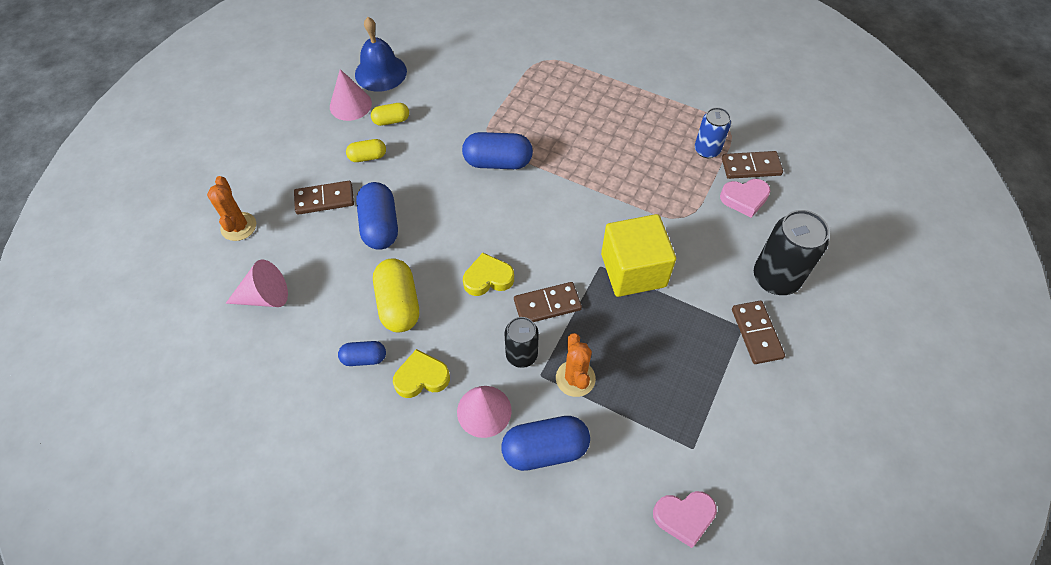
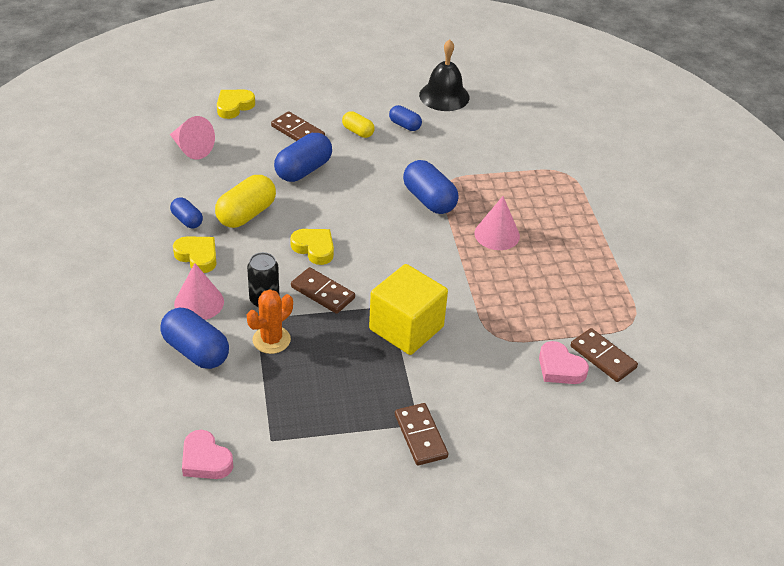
camera: 50 degrees right, 15 degrees down
orange cactus [207,176,256,241] -> yellow heart [217,90,255,119]
pink cone [330,69,372,121] -> pink cone moved to [474,196,520,250]
blue bell [355,17,407,92] -> black bell [419,39,470,111]
yellow capsule [371,103,409,126] -> blue capsule [389,105,422,131]
blue can [695,107,731,158] -> none
brown domino [732,301,785,364] -> brown domino turned 60 degrees counterclockwise [395,403,448,465]
black can [754,210,829,295] -> none

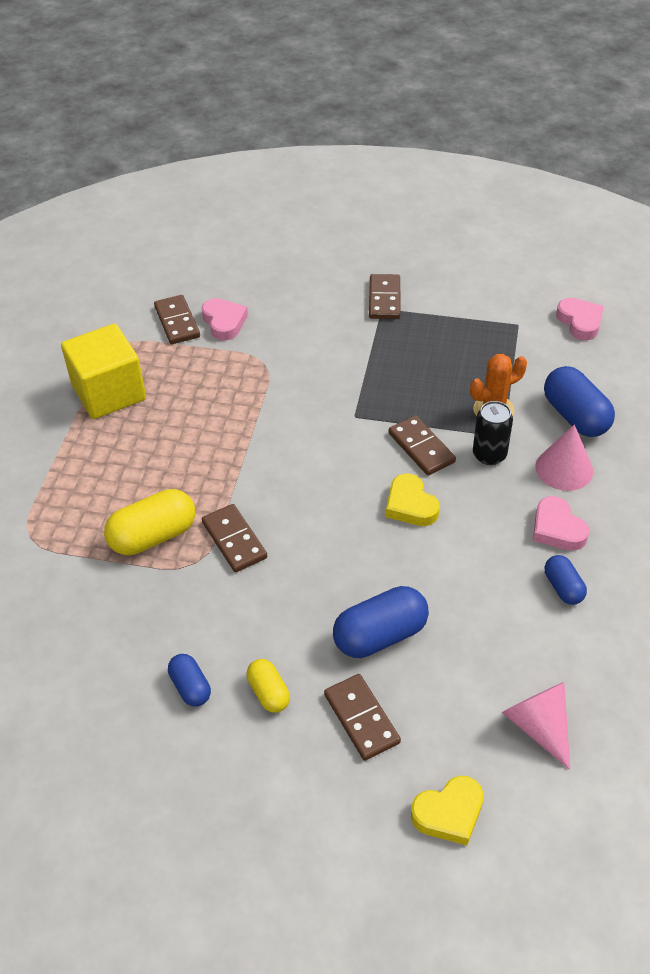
camera: 155 degrees left, 5 degrees up
yellow heart [173,236,216,273] -> pink heart [533,496,589,551]
yellow capsule [215,175,276,228] -> yellow capsule moved to [104,489,195,555]
yellow cube [369,264,448,355] -> yellow cube moved to [61,324,146,419]
blue capsule [403,160,459,214] -> brown domino [202,504,267,572]
black bell [419,39,470,111] -> none
pink cone [474,196,520,250] -> none

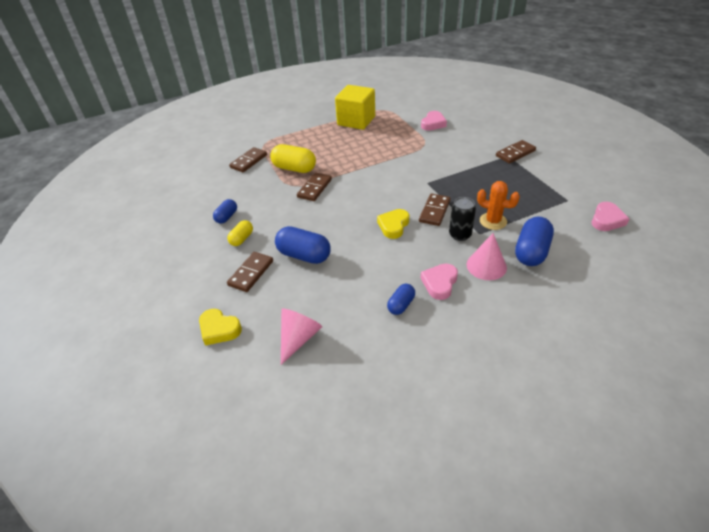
camera: 55 degrees right, 5 degrees down
brown domino [154,295,200,344] -> brown domino moved to [229,147,267,172]

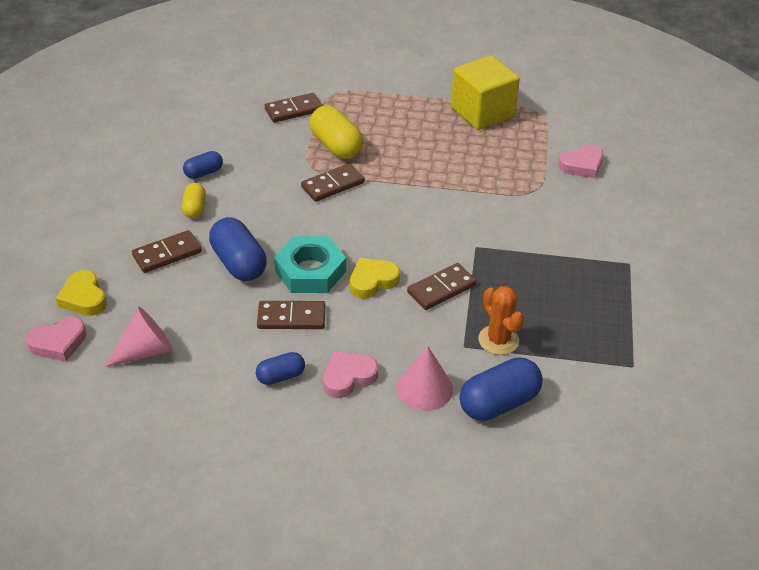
camera: 30 degrees right, 0 degrees up
yellow capsule [227,220,253,246] -> yellow capsule turned 60 degrees counterclockwise [182,183,206,218]
black can [449,197,476,241] -> none
brown domino [496,140,536,164] -> brown domino moved to [257,301,325,329]
pink heart [592,202,629,231] -> pink heart moved to [26,316,86,362]
none -> turquoise nut [274,236,346,293]

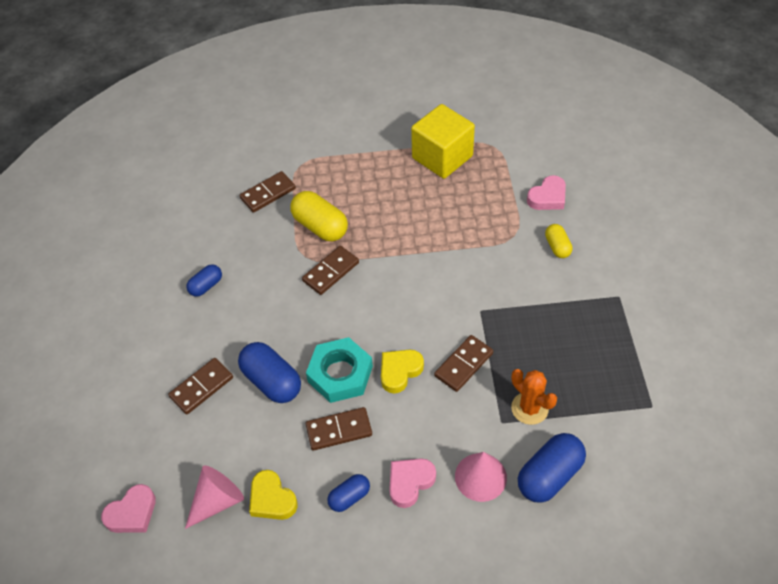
camera: 10 degrees left, 10 degrees up
yellow heart [56,270,107,316] -> yellow heart moved to [249,470,298,520]
yellow capsule [182,183,206,218] -> yellow capsule moved to [545,224,573,258]

